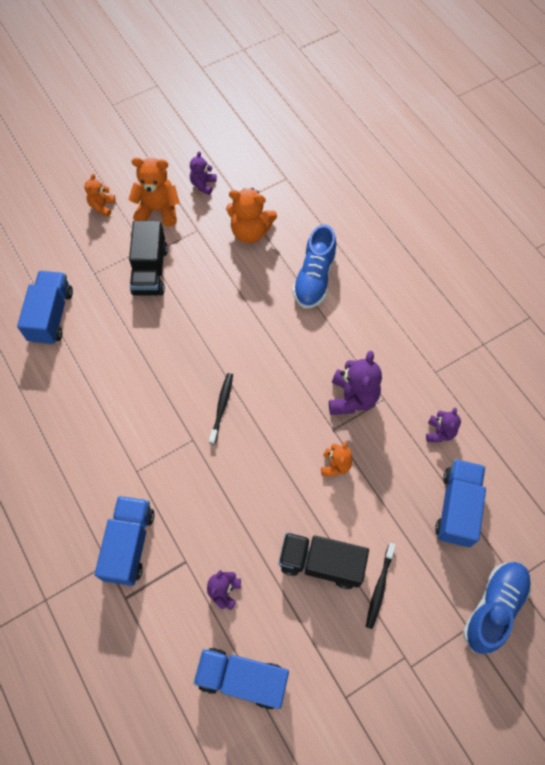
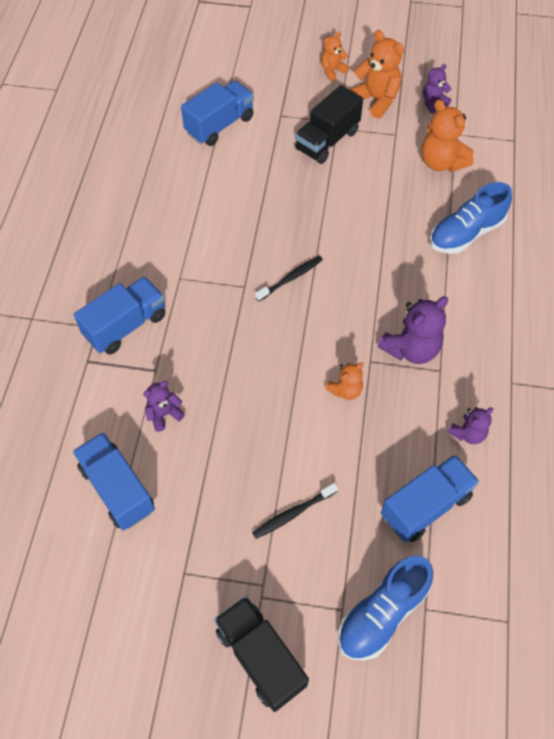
camera: 40 degrees right, 5 degrees down
black truck [278,533,369,589] -> black truck moved to [214,596,309,712]
blue shoe [463,562,531,654] -> blue shoe turned 150 degrees clockwise [338,555,433,661]

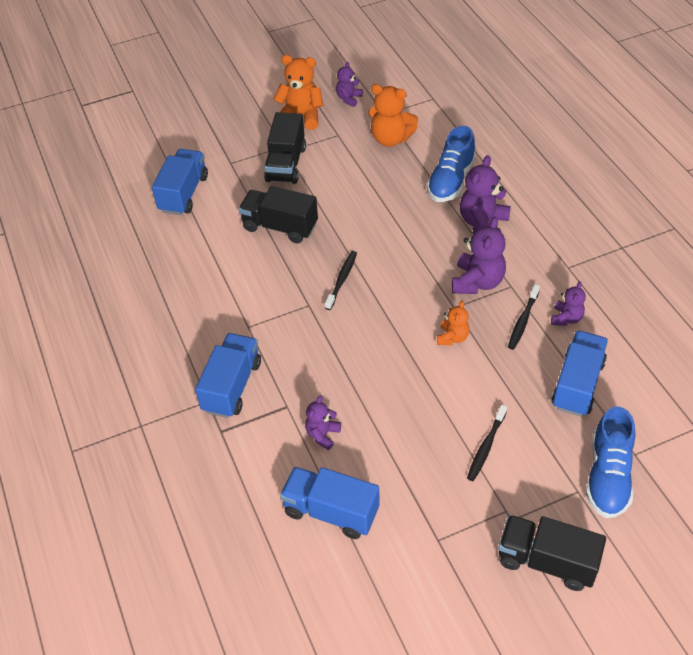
camera: 30 degrees left, 10 degrees down
orange teddy bear [321,32,349,81] -> none
none -> black truck [239,186,318,244]
none -> purple teddy bear [460,155,511,231]
none -> black toothbrush [508,284,540,350]

